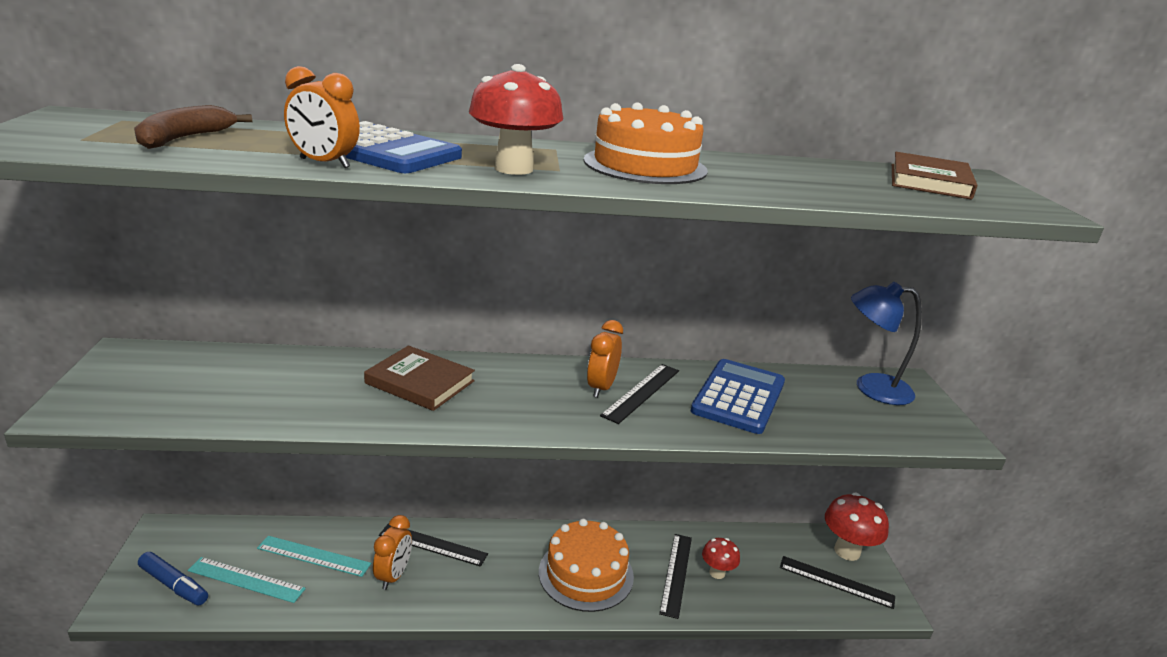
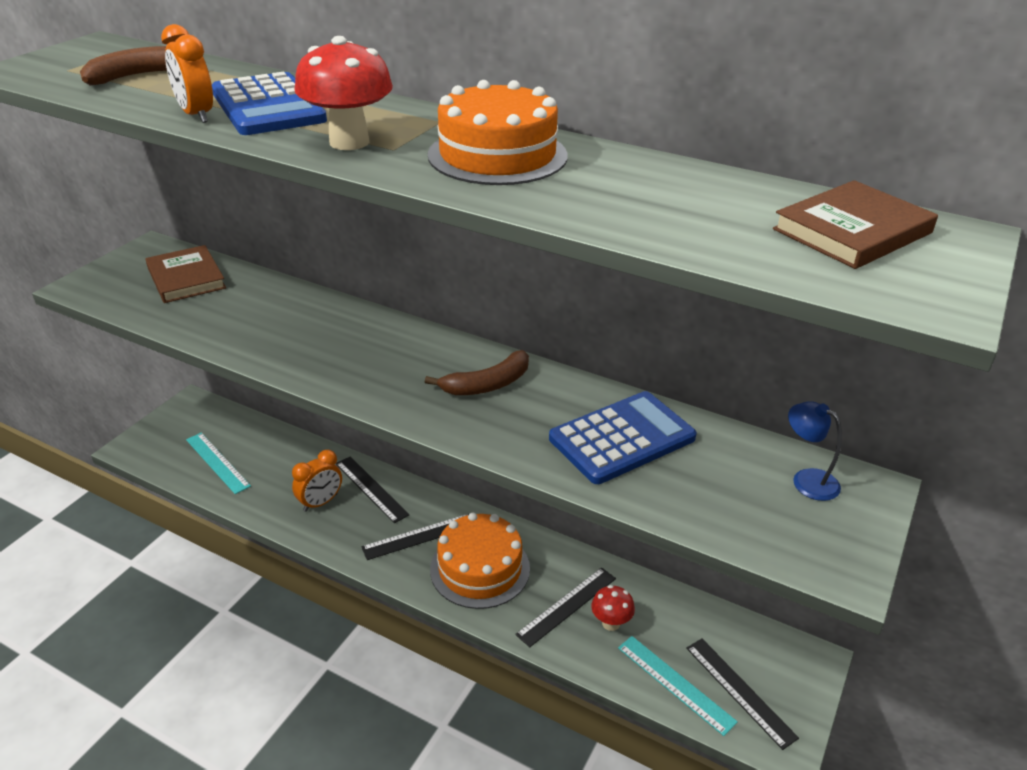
camera: 35 degrees right, 10 degrees up
blue marker [138,552,208,605] -> none
turquoise ruler [257,536,371,577] -> turquoise ruler moved to [618,636,738,736]
brown book [364,346,475,411] -> brown book moved to [145,245,226,303]
orange clock [587,320,623,398] -> brown banana [425,350,529,395]
black ruler [600,364,679,424] -> black ruler moved to [362,513,470,560]
red mushroom [825,493,889,561] -> none
blue lamp [851,282,922,405] -> blue lamp [788,401,842,501], size x0.62

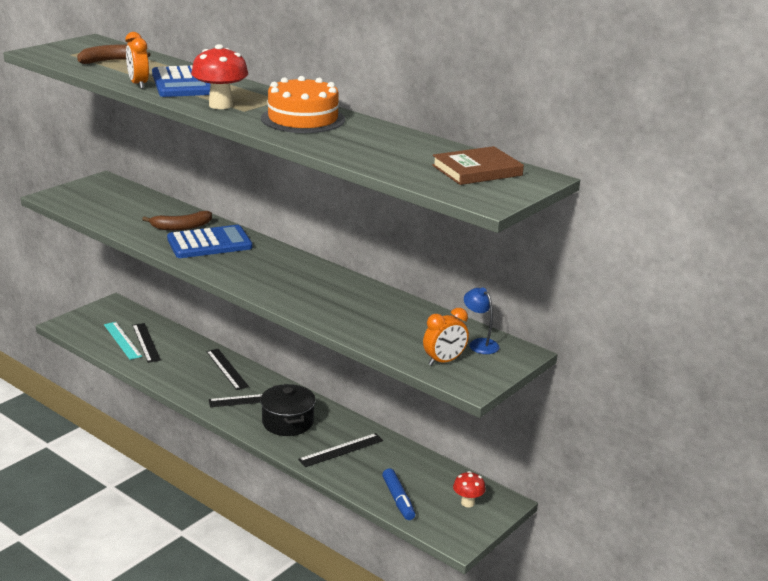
camera: 10 degrees right, 10 degrees down
brown book [145,245,226,303] -> none
orange clock [292,450,342,512] -> orange clock moved to [423,308,469,366]
brown banana [425,350,529,395] -> brown banana moved to [142,211,212,230]
orange cake [430,513,530,609] -> black pot [260,384,316,436]
blue calculator [549,391,697,484] -> blue calculator moved to [167,225,252,258]
red mushroom [591,585,635,631] -> red mushroom moved to [453,471,486,507]
turquoise ruler [618,636,738,736] -> blue marker [382,468,415,520]
black ruler [686,639,799,750] -> black ruler moved to [132,323,161,363]

